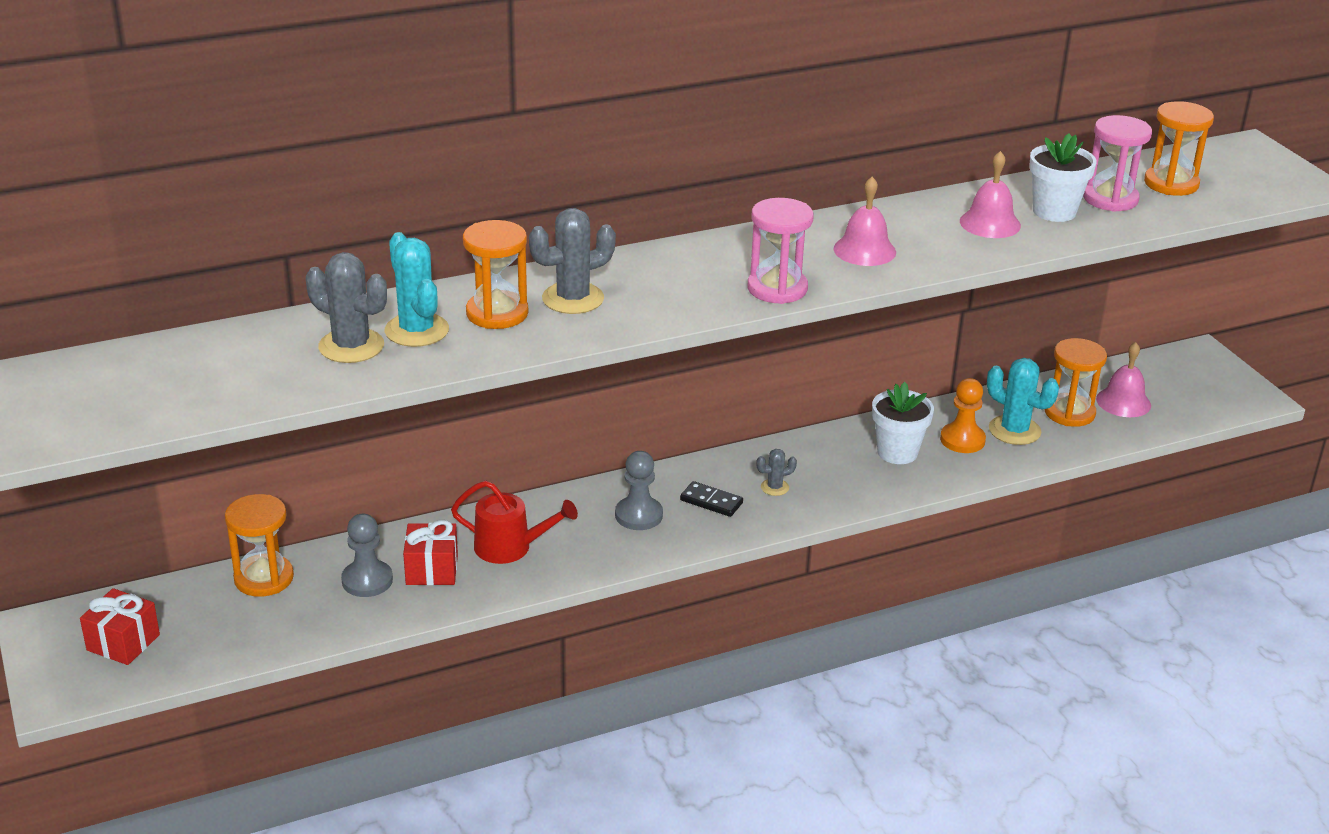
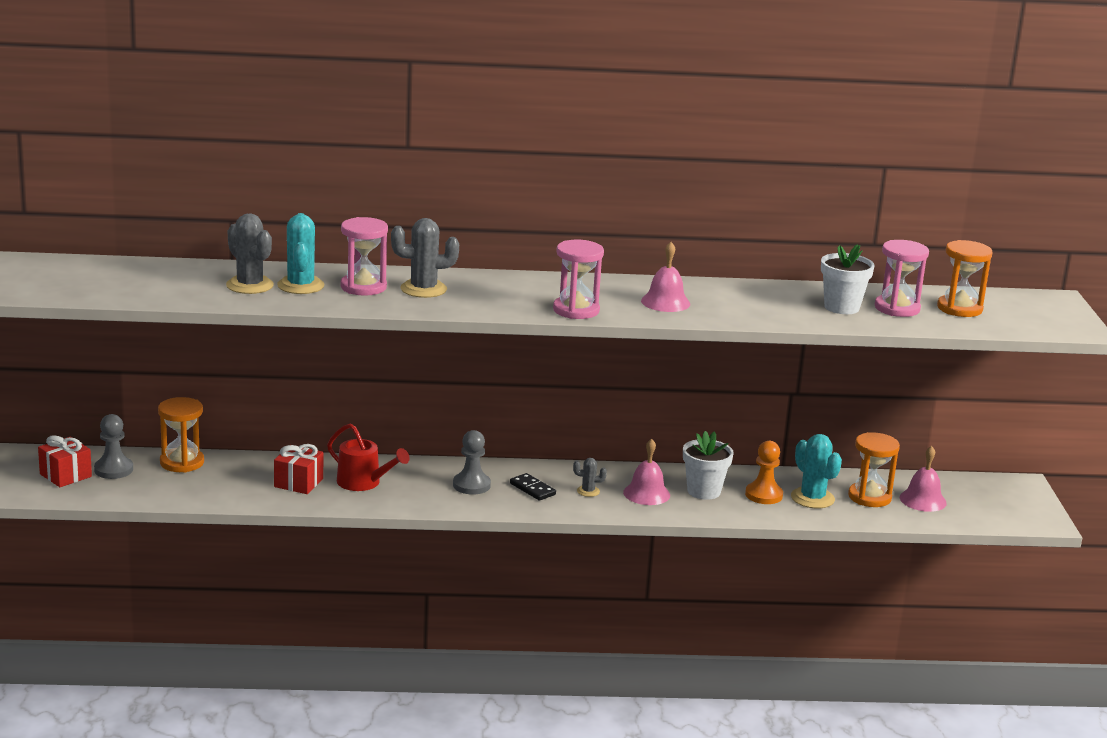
camera: 20 degrees right, 10 degrees down
grey pawn [341,514,393,597] -> grey pawn moved to [94,414,133,479]
orange hourglass [463,220,528,329] -> pink hourglass [341,217,388,296]
pink bell [960,151,1021,238] -> pink bell moved to [623,439,670,505]

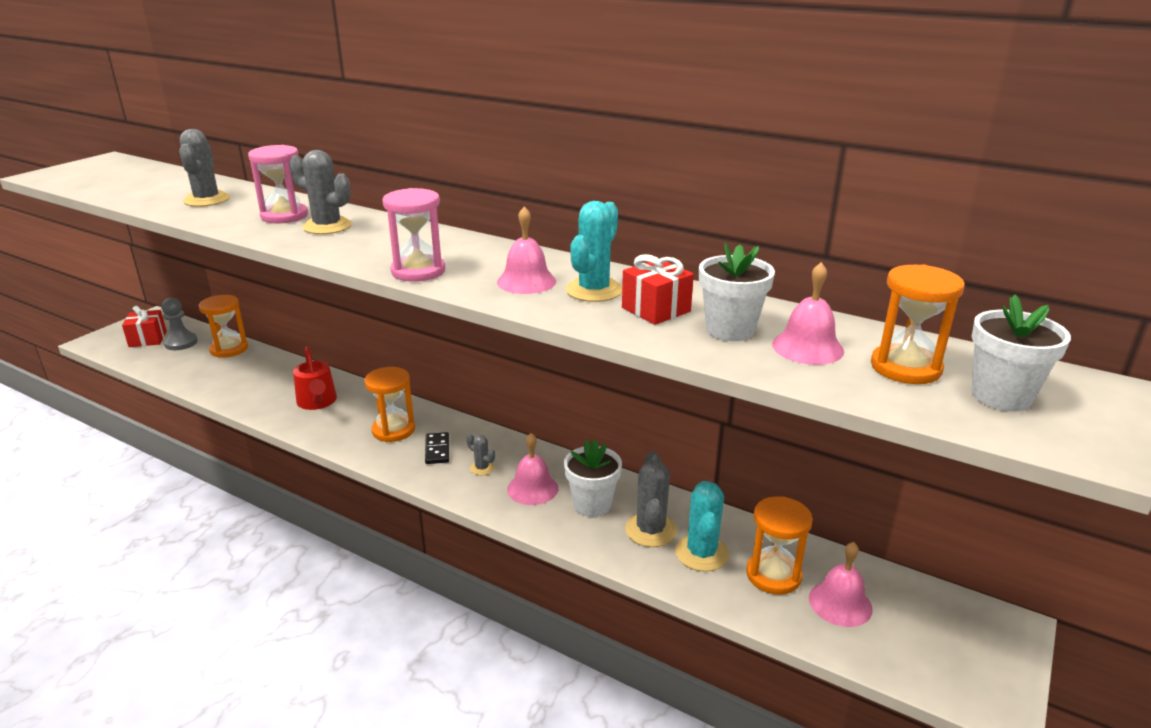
camera: 35 degrees right, 5 degrees up
red gift [274,444,323,494] -> red gift moved to [622,254,694,325]
turquoise cactus [277,213,325,294] -> turquoise cactus moved to [566,201,622,302]
grey pawn [453,430,491,495] -> orange hourglass [364,367,415,442]
orange pawn [745,441,783,504] -> grey cactus [625,451,677,547]
pink hourglass [875,240,929,317] -> pink bell [772,262,844,365]
none -> white flower pot [971,294,1071,412]

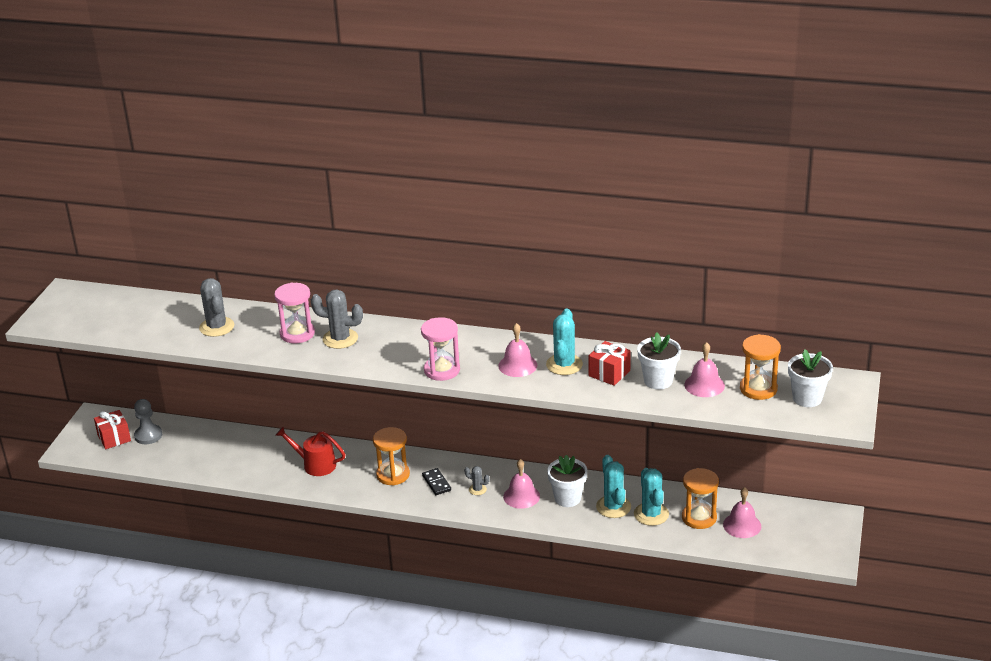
camera: 15 degrees left, 5 degrees up
orange hourglass [199,295,248,358] -> none
red watering can [293,346,337,410] -> red watering can turned 150 degrees clockwise [275,426,346,476]
grey cactus [625,451,677,547] -> turquoise cactus [596,455,631,518]

